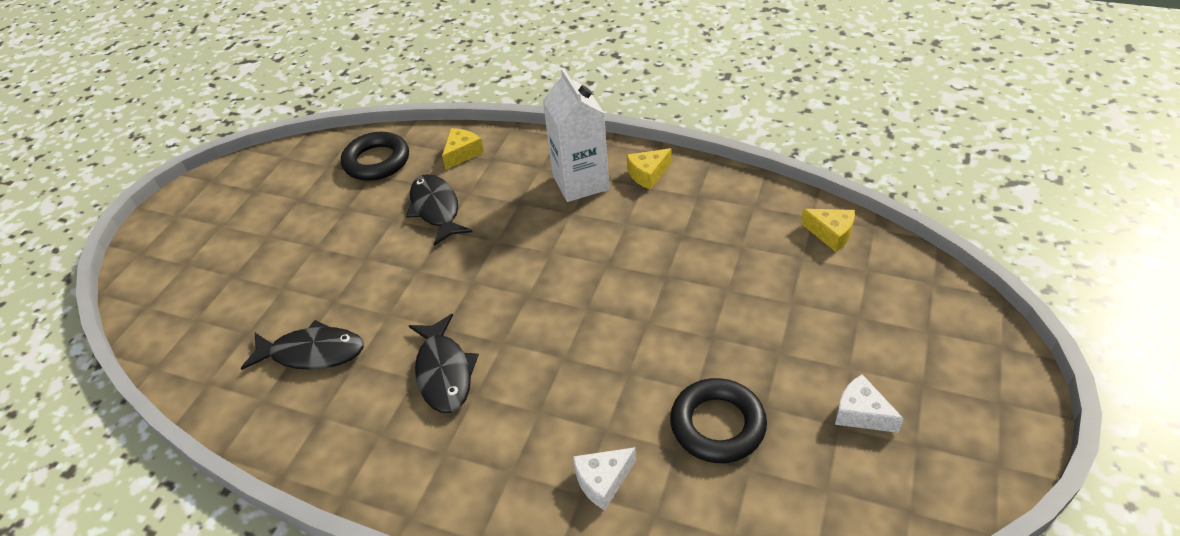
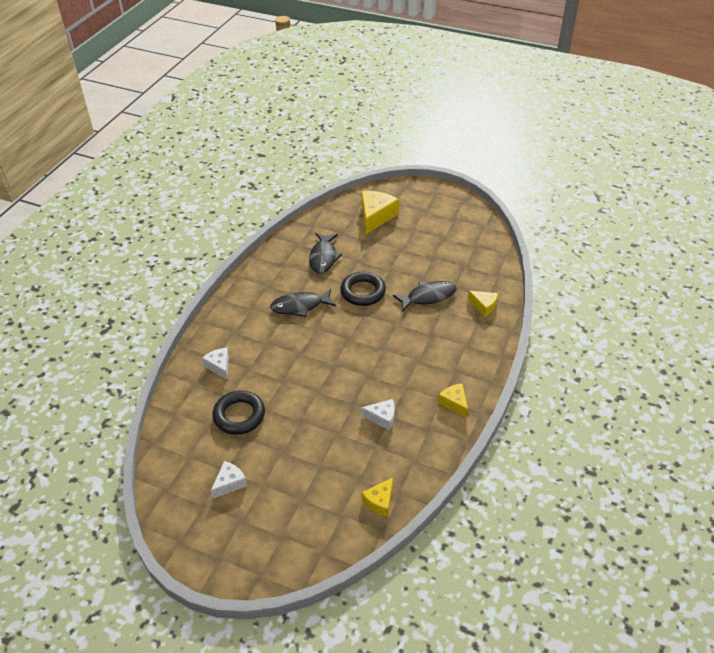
camera: 90 degrees right, 0 degrees up
black ring [341,132,409,181] -> black ring moved to [340,272,386,306]
white carton [543,68,609,202] -> none
none -> white cheese [361,399,395,430]
none -> yellow cheese [362,191,399,234]

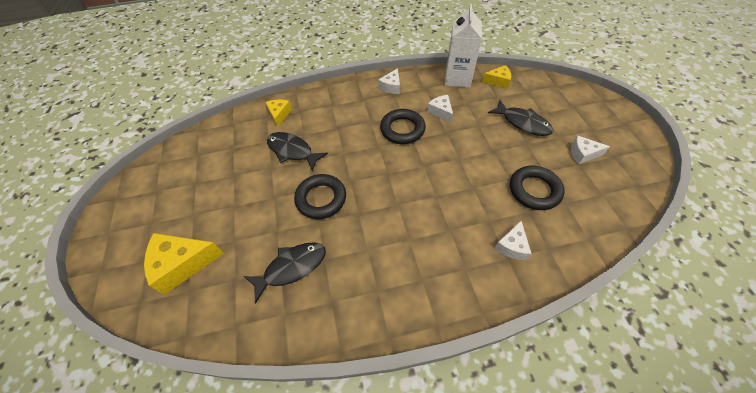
camera: 125 degrees left, 10 degrees up
black fish [270,289,336,317] -> black fish moved to [488,100,553,136]
yellow cheese [438,384,468,418] -> white cheese [378,68,400,94]
none -> black ring [380,109,426,144]
none -> white carton [444,4,482,88]

